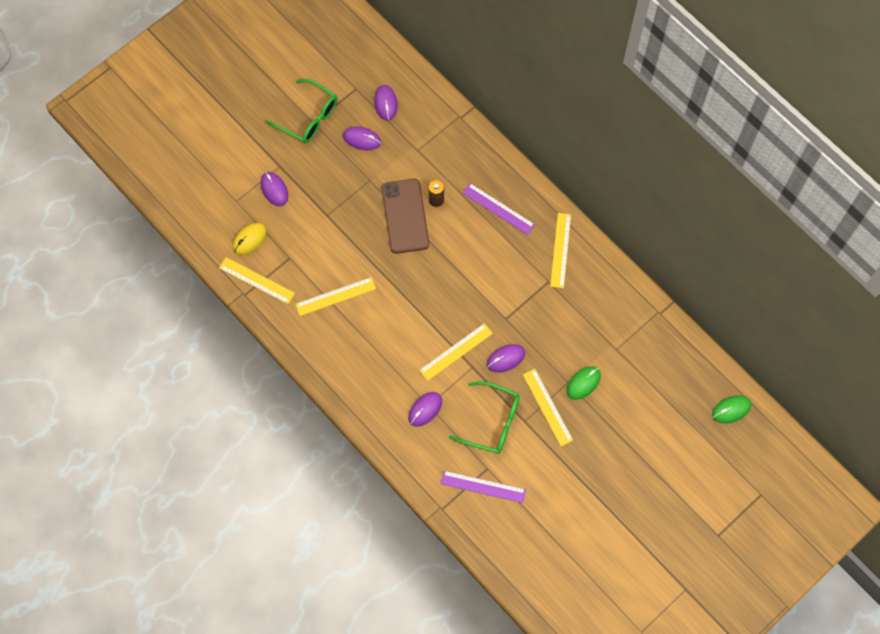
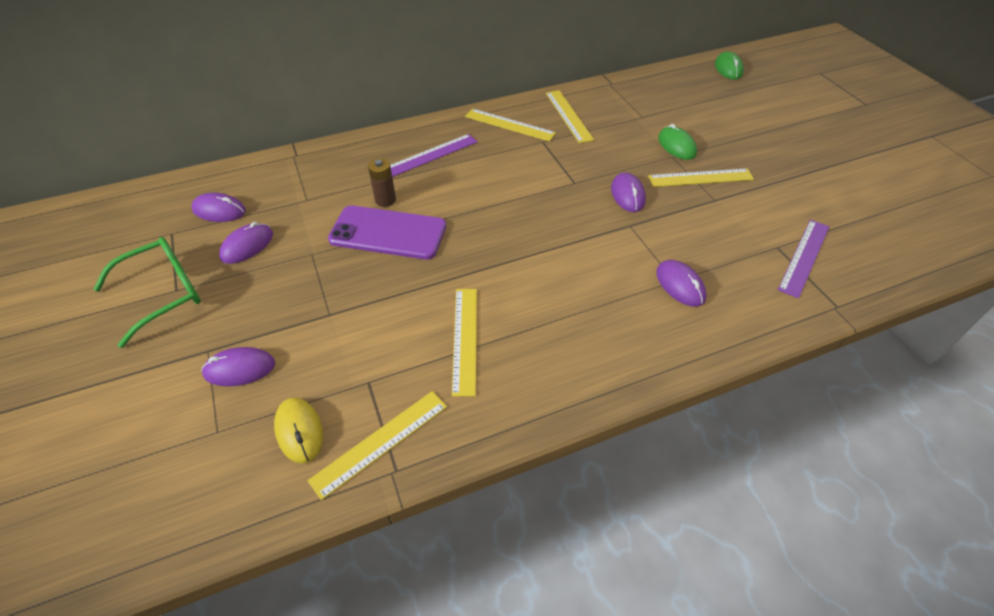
camera: 70 degrees left, 20 degrees down
brown phone [382,179,429,254] -> purple phone [328,205,446,260]
yellow ruler [419,323,493,381] -> yellow ruler moved to [546,90,594,143]
green glasses [449,381,520,454] -> none

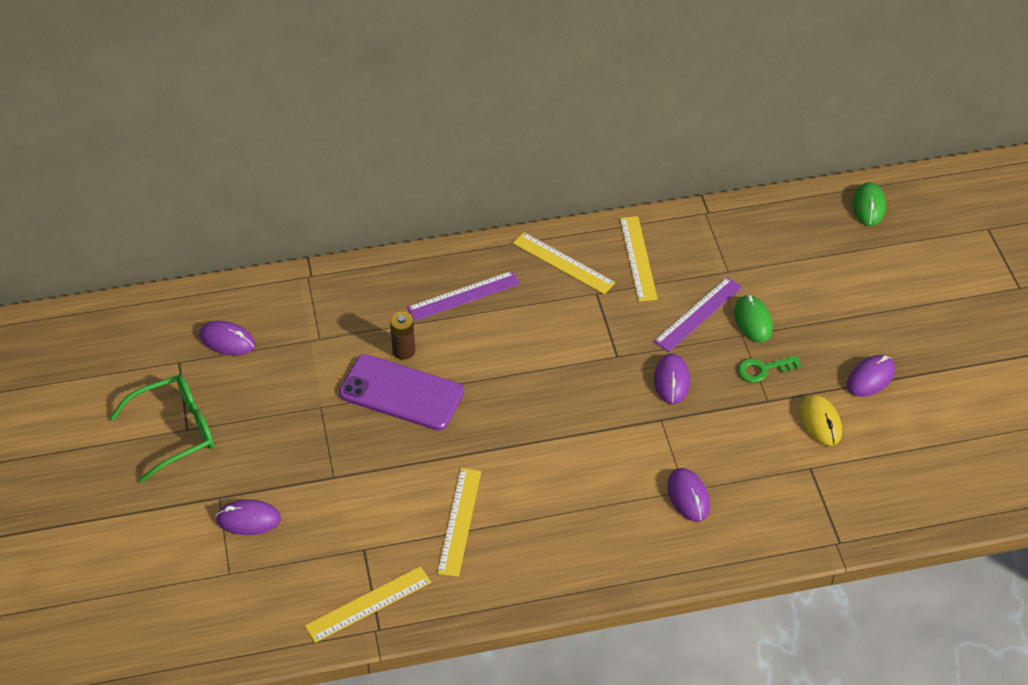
camera: 10 degrees right, 0 degrees up
purple mouse [219,222,273,264] -> purple mouse moved to [847,355,895,397]
yellow mouse [274,397,323,464] -> yellow mouse moved to [800,395,842,446]
yellow ruler [648,168,754,187] -> green key [738,355,801,383]
purple ruler [778,220,829,298] -> purple ruler moved to [654,277,742,352]

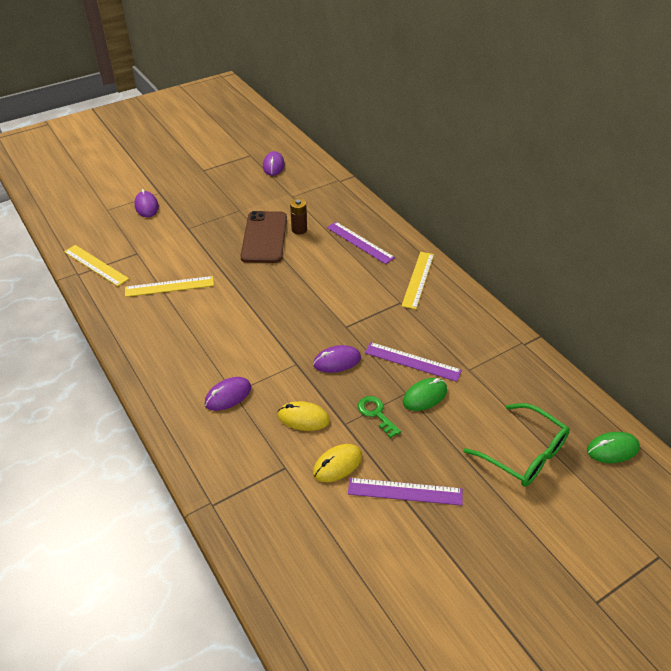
camera: 70 degrees right, 5 degrees down
green glasses [110,375,214,483] -> green glasses moved to [463,403,570,487]
purple phone [339,354,464,431] -> brown phone [240,211,287,263]
yellow ruler [620,216,658,302] -> none
purple mouse [847,355,895,397] -> purple ruler [348,478,463,505]
none -> yellow mouse [278,401,330,431]

